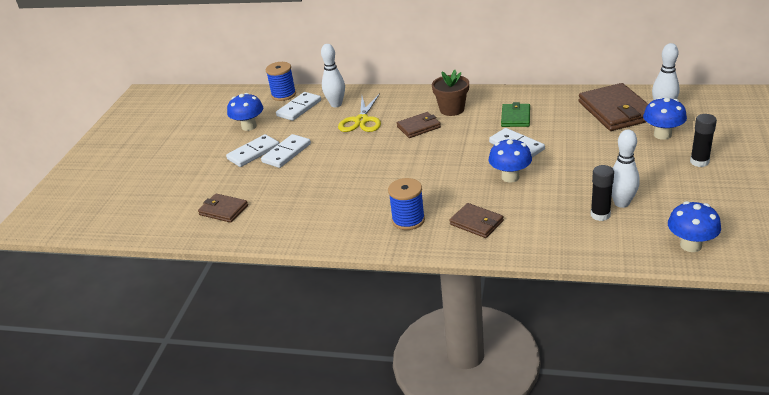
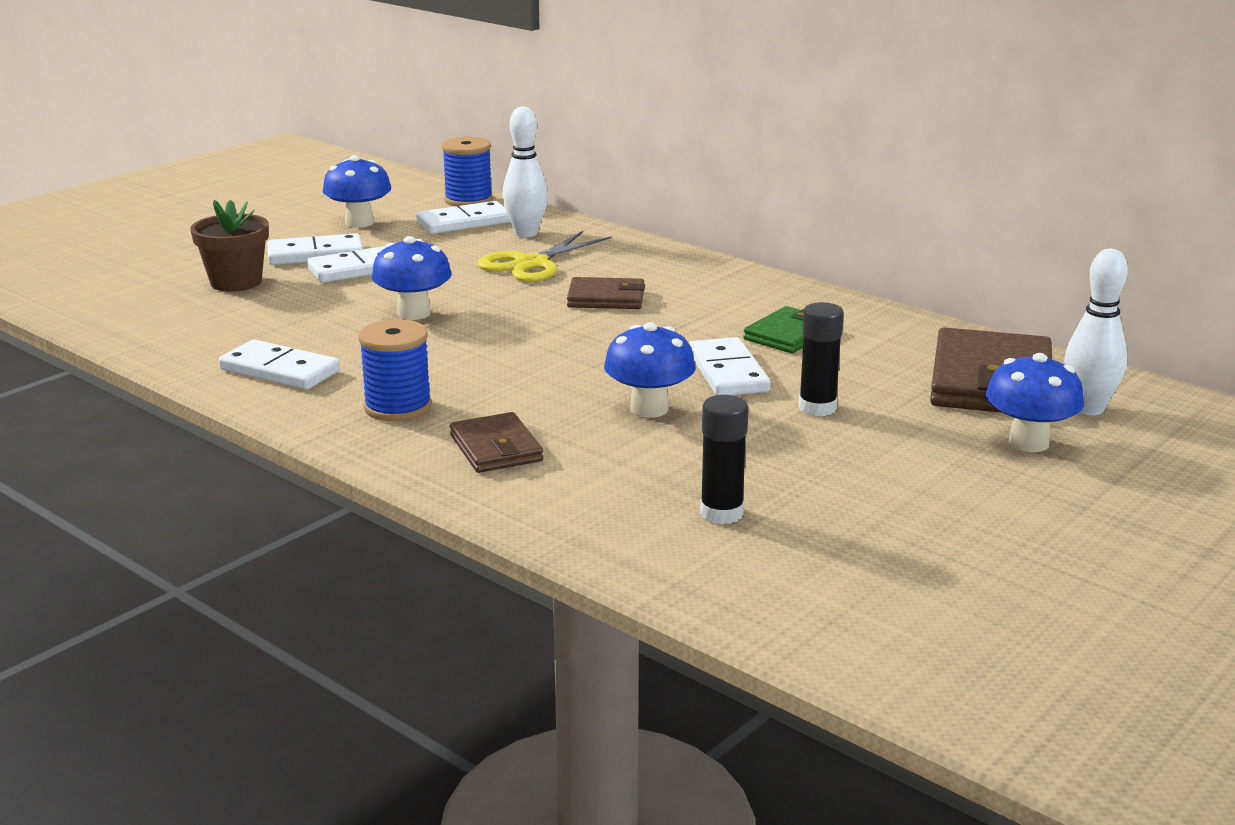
camera: 25 degrees right, 10 degrees down
brown wallet [198,194,248,223] -> none
brown flower pot [432,70,469,116] -> brown flower pot moved to [190,200,269,292]
white bowling pin [612,130,640,208] -> none
blue mushroom [668,201,721,252] -> blue mushroom moved to [372,236,452,320]
black glue stick [690,114,717,167] -> black glue stick moved to [799,302,844,416]
none -> white domino [219,340,340,390]

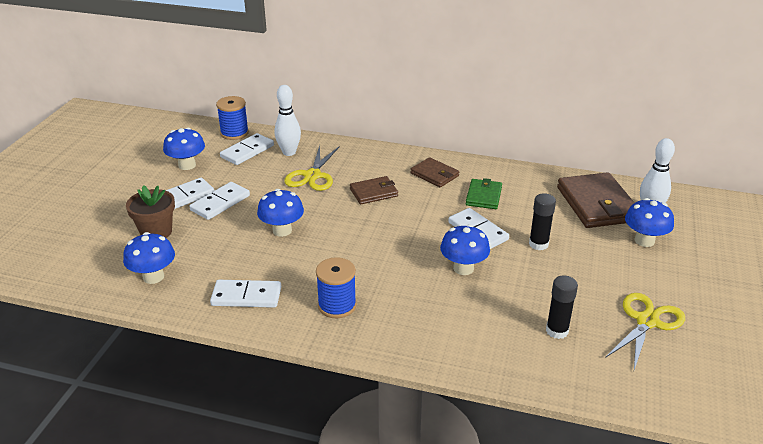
camera: 25 degrees left, 10 degrees up
brown wallet [450,412,543,473] -> brown wallet moved to [410,157,459,187]
none -> blue mushroom [123,232,175,284]
none -> yellow scissors [605,293,685,370]

